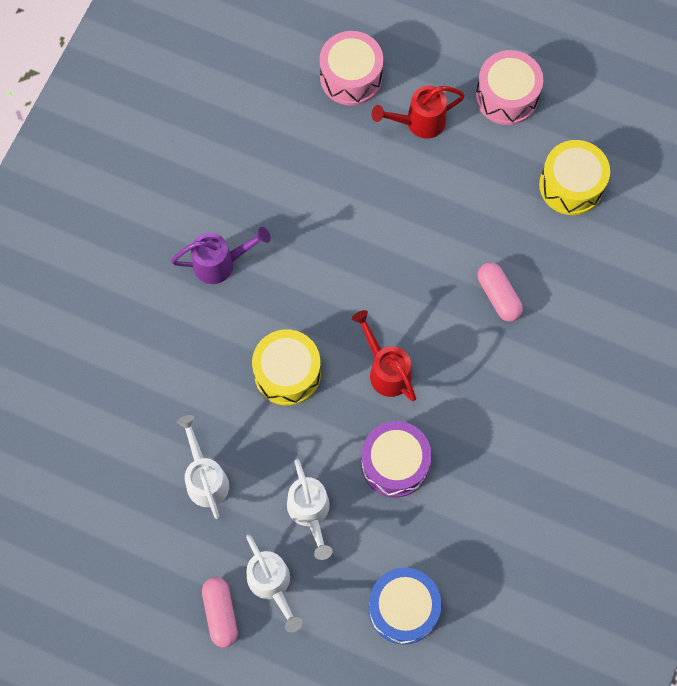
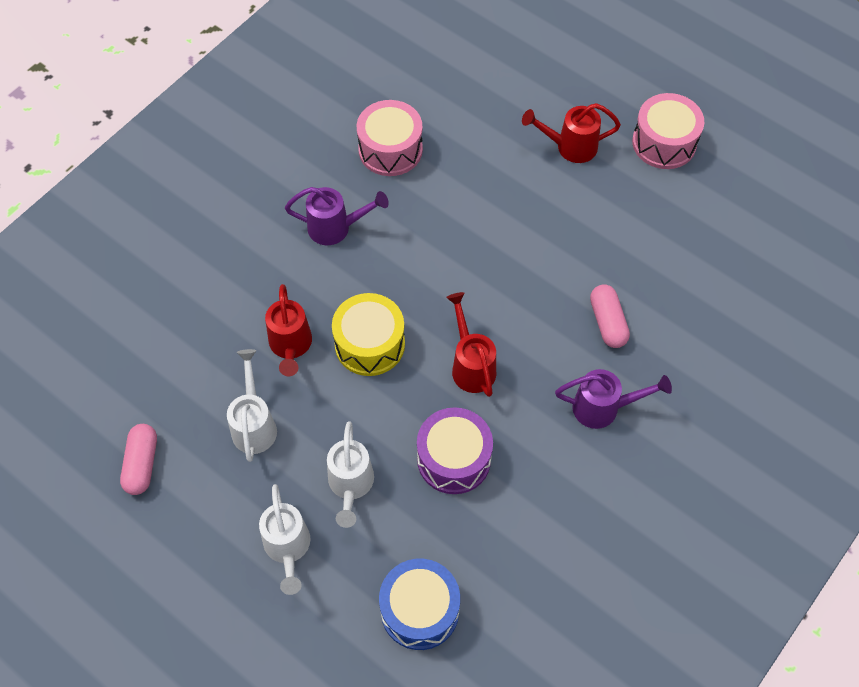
camera: 15 degrees right, 10 degrees down
pink capsule [202,577,238,648] -> pink capsule moved to [120,424,157,495]
pink drum [320,31,383,106] -> pink drum moved to [357,100,423,176]
yellow drum [539,140,610,215] -> none
none -> red watering can [265,284,312,376]
none -> purple watering can [555,369,672,429]

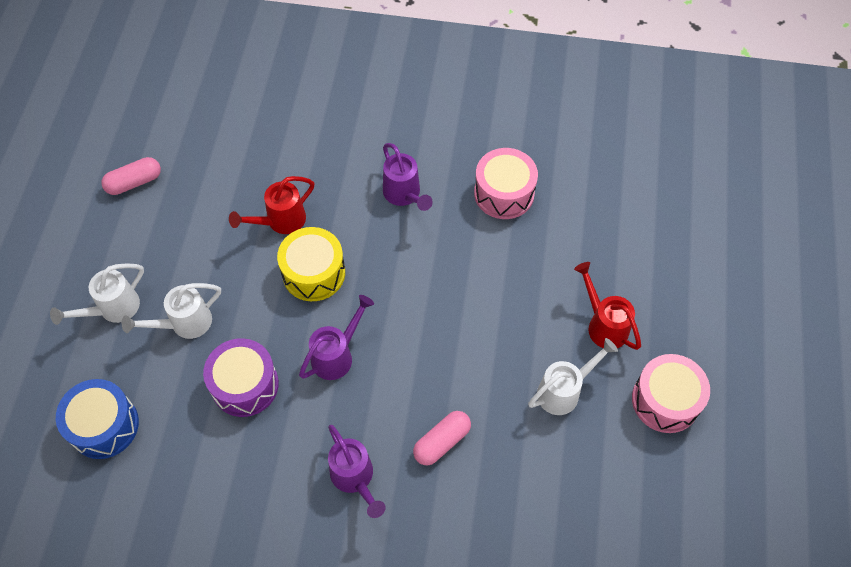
camera: 60 degrees right, 0 degrees up
white watering can [227,349,277,462] -> white watering can moved to [528,338,618,415]
red watering can [446,292,496,397] -> purple watering can [299,295,374,380]

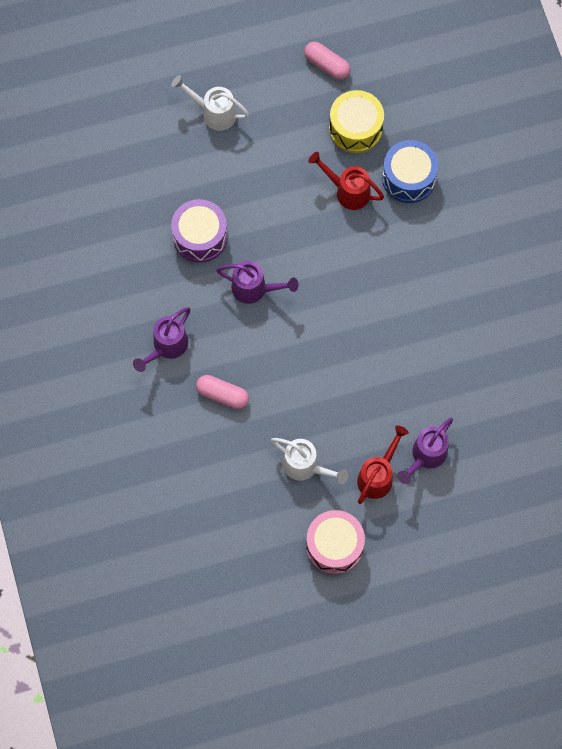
camera: 65 degrees right, 10 degrees up
blue drum [56,379,139,459] -> blue drum moved to [382,140,438,203]
white watering can [122,283,221,339] -> none
yellow drum [277,227,345,301] -> yellow drum moved to [329,90,384,153]
purple watering can [383,143,433,211] -> purple watering can moved to [398,418,453,484]
pink drum [474,148,538,219] -> none

